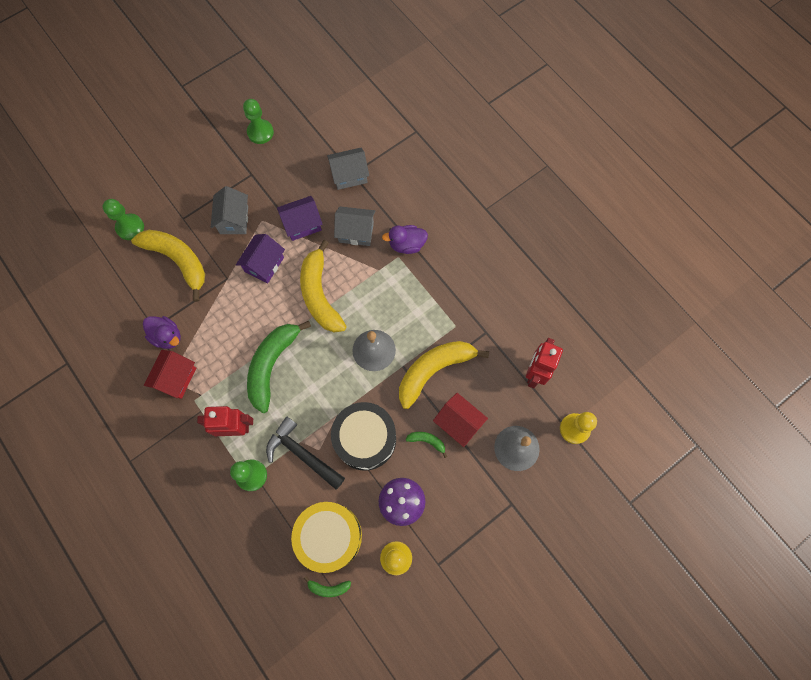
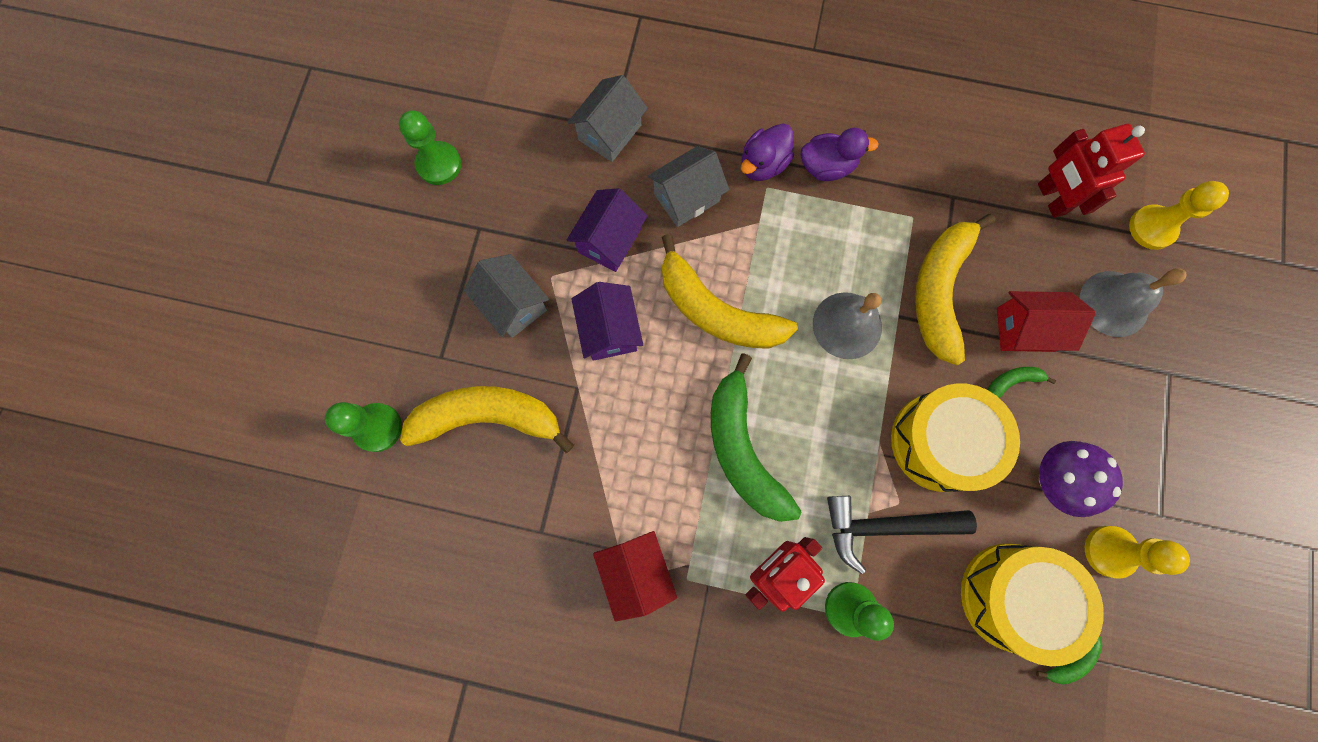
camera: 40 degrees left, 5 degrees up
purple duck [143,316,181,349] -> purple duck moved to [801,128,879,181]
black drum [331,402,396,471] -> yellow drum [891,383,1020,492]

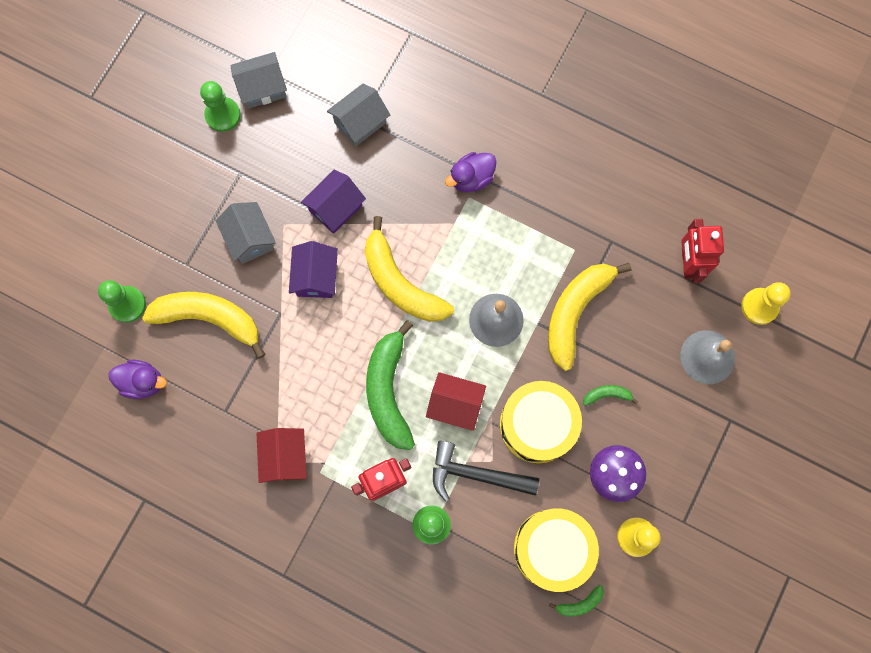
camera: 15 degrees right, 0 degrees up
grey house [647,146,729,227] -> grey house moved to [230,52,287,109]
purple duck [801,128,879,181] -> purple duck moved to [108,360,167,399]
red house [997,291,1096,352] -> red house moved to [426,372,486,431]

